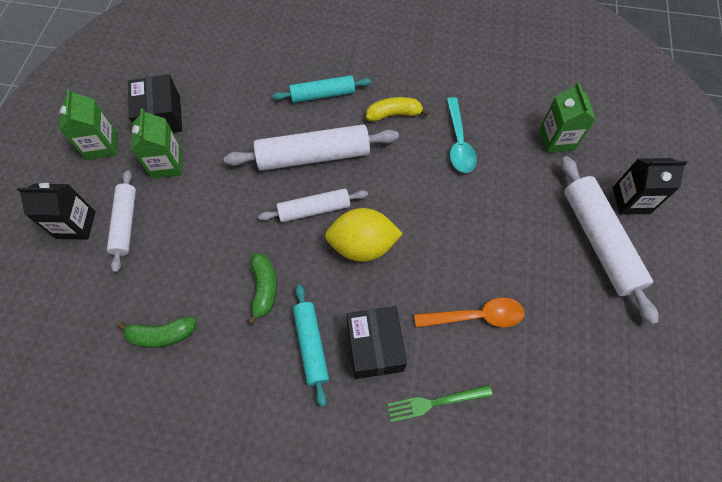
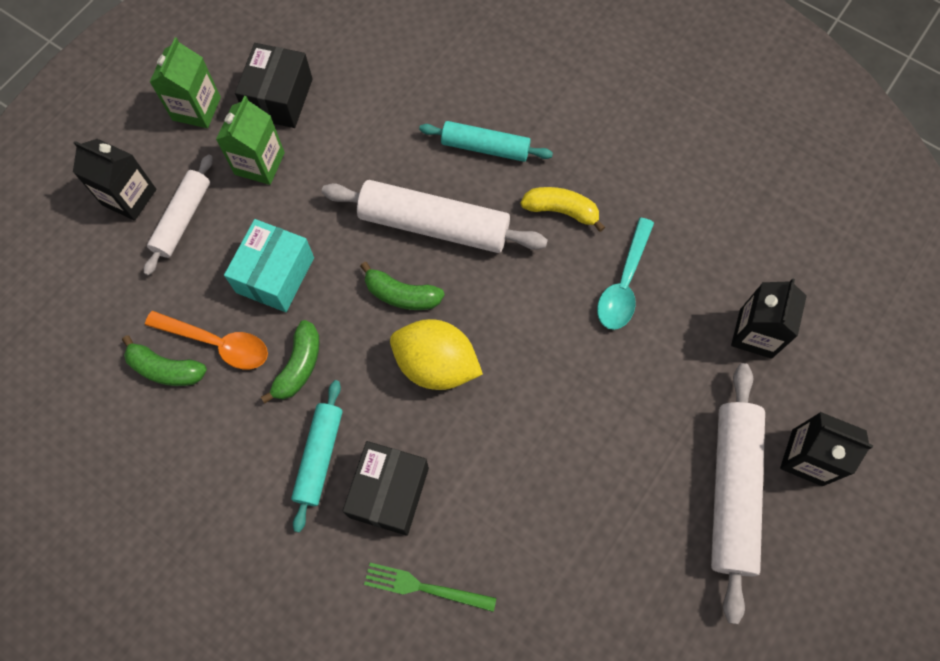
camera: 25 degrees right, 5 degrees up
white rolling pin [258,188,368,222] -> green banana [360,262,445,310]
orange spoon [414,298,525,328] -> orange spoon moved to [145,311,268,369]
green carton [539,82,596,153] -> black carton [731,279,807,359]
none -> turquoise box [224,219,314,312]

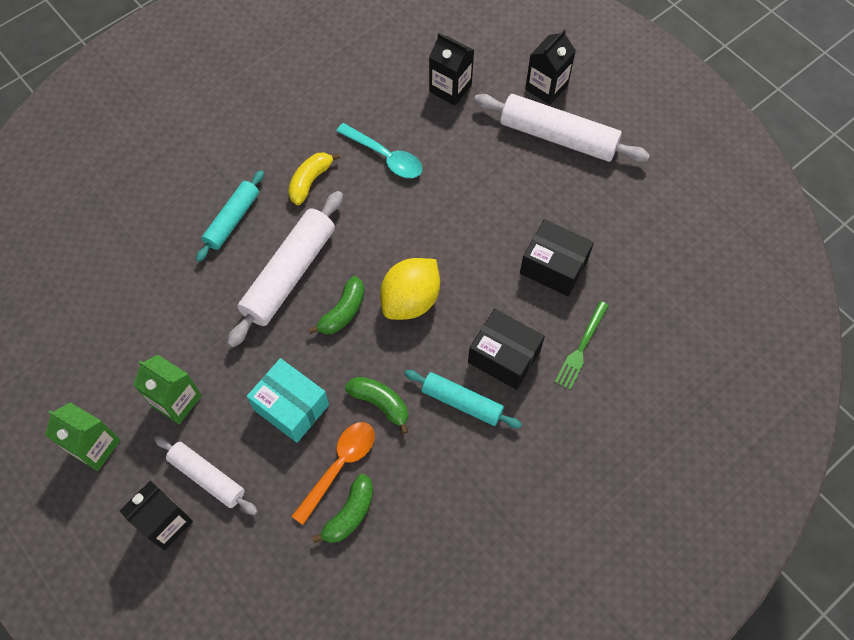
camera: 75 degrees left, 5 degrees down
black box [235,43,313,128] -> black box moved to [520,219,594,296]

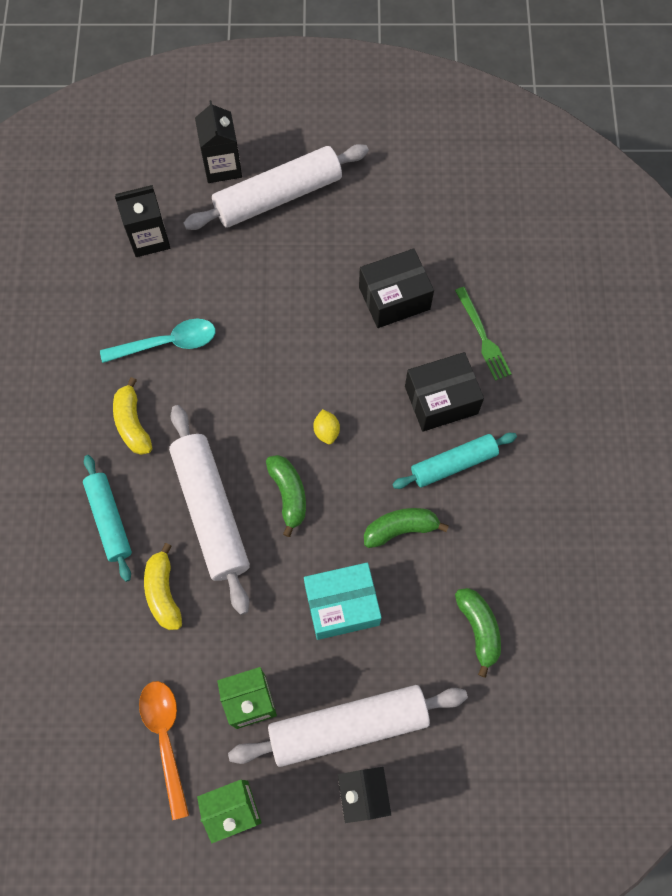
camera: 50 degrees left, 5 degrees up
white rolling pin [154,436,258,515] -> white rolling pin [228,685,468,767], size x1.64
orange spoon [291,422,375,525] -> orange spoon moved to [139,681,189,820]
yellow lemon [380,258,440,320] -> yellow lemon [313,409,340,444], size x0.43
none -> yellow banana [144,543,182,630]

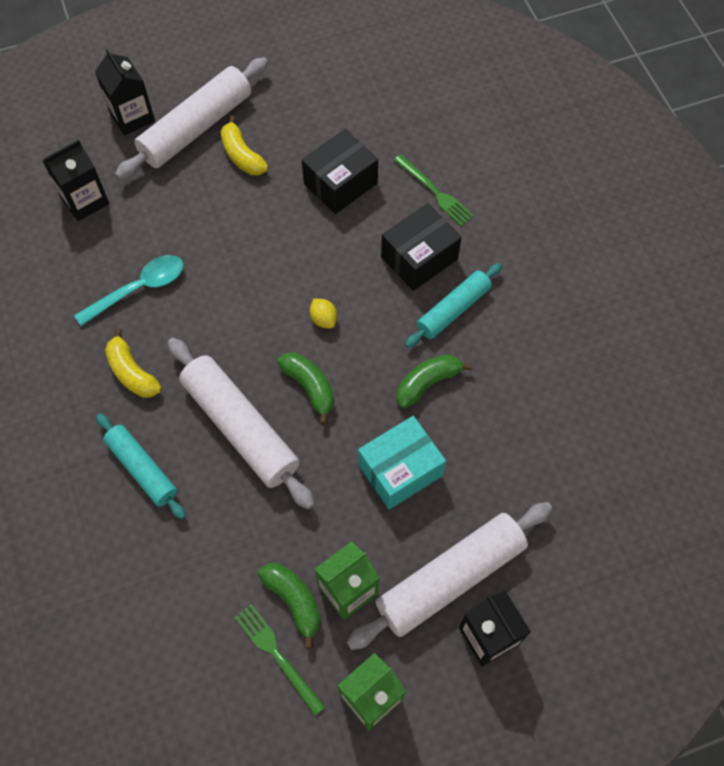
camera: 20 degrees left, 5 degrees down
orange spoon [139,681,189,820] -> green fork [235,604,325,716]
yellow banana [144,543,182,630] -> yellow banana moved to [221,116,268,175]
green banana [455,588,501,678] -> green banana moved to [258,563,321,648]

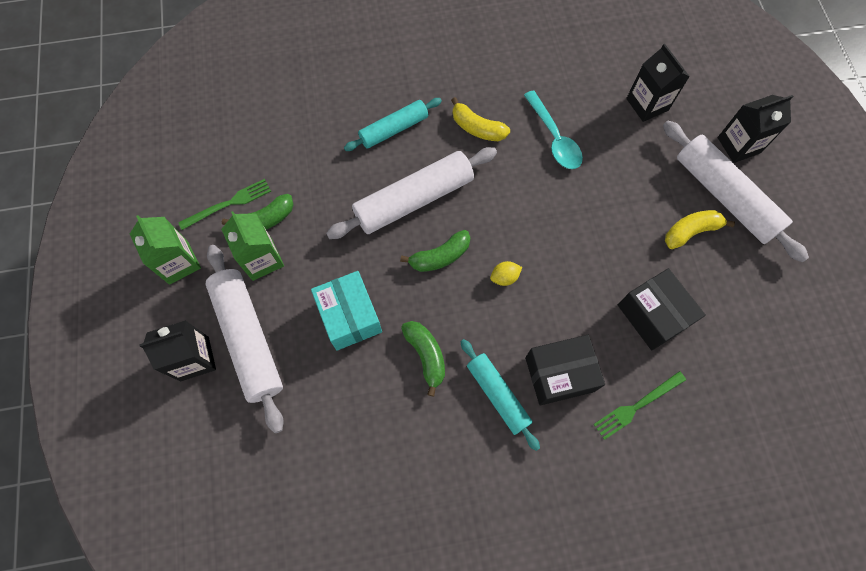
camera: 100 degrees right, 5 degrees up
yellow banana [105,328,162,398] -> yellow banana turned 120 degrees counterclockwise [451,97,510,141]
black box [381,203,462,291] -> black box turned 75 degrees counterclockwise [525,335,605,406]

